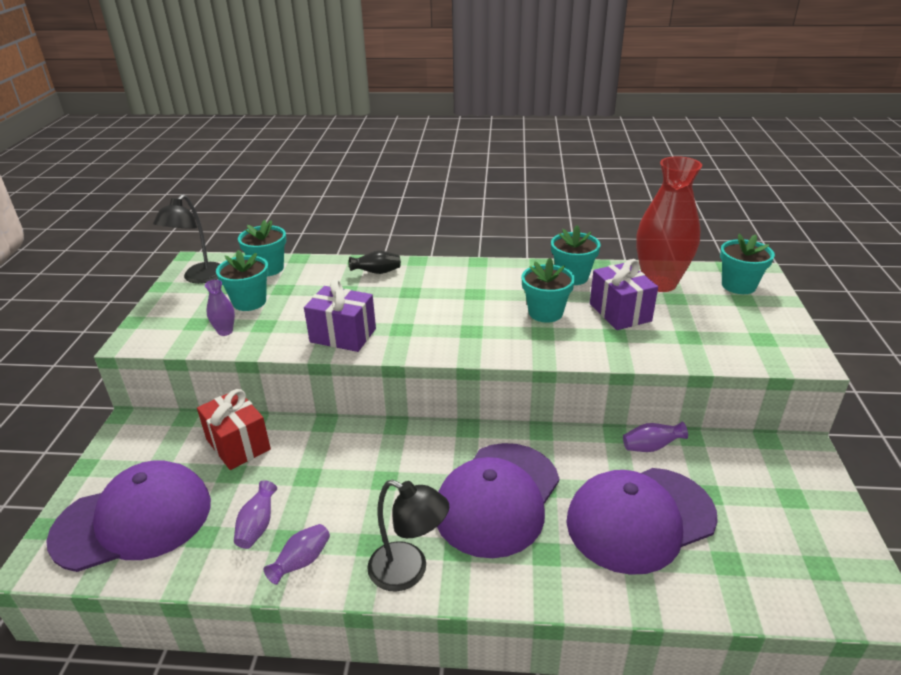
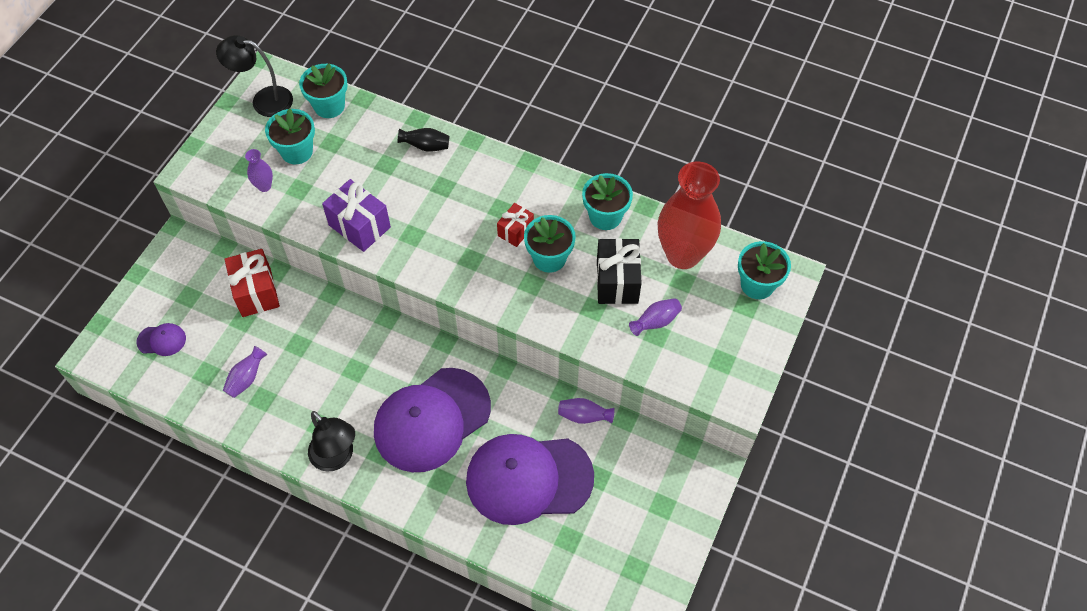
camera: 20 degrees right, 25 degrees up
purple cap [46,460,211,572] -> purple cap [137,323,186,356], size x0.40
black lamp [153,194,220,284] -> black lamp turned 60 degrees clockwise [216,35,293,117]
purple vase [264,524,330,584] -> purple vase moved to [629,298,682,336]
purple gift [590,259,658,330] -> black gift [597,238,642,304]
none -> red gift [497,203,534,247]

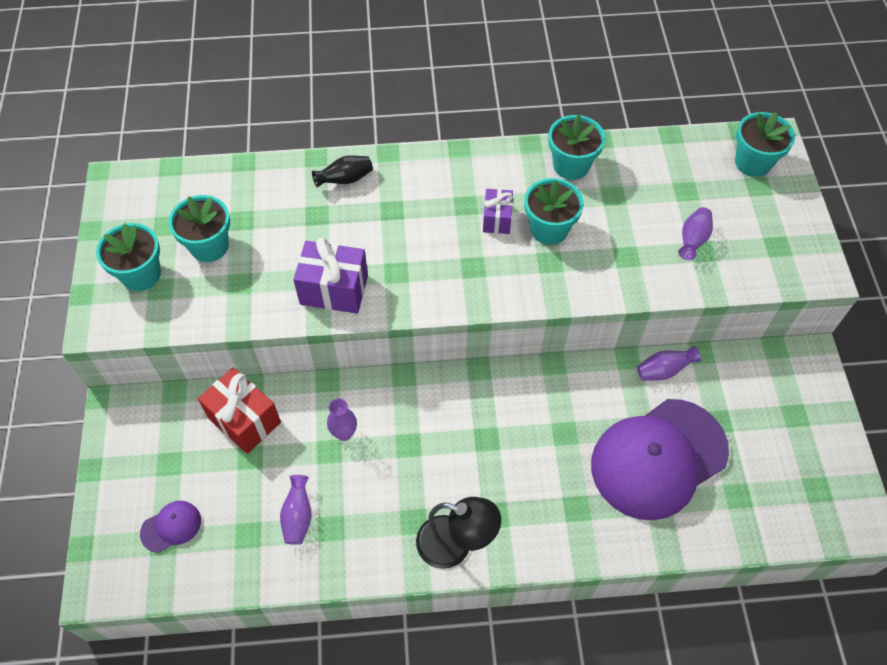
camera: 30 degrees left, 0 degrees up
black lamp [216,35,293,117] -> none
purple vase [245,149,273,192] -> purple vase moved to [327,398,357,441]
turquoise flower pot [299,63,347,118] -> turquoise flower pot moved to [96,223,161,291]
purple cap [374,368,491,472] -> none
red gift [497,203,534,247] -> purple gift [483,189,513,234]
black gift [597,238,642,304] -> none
red vase [658,162,721,269] -> none

